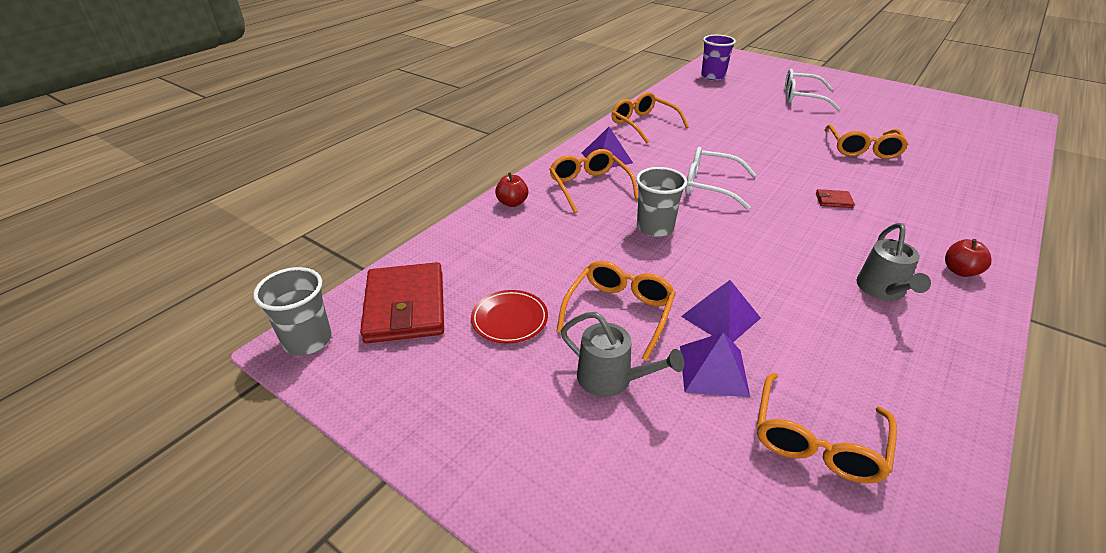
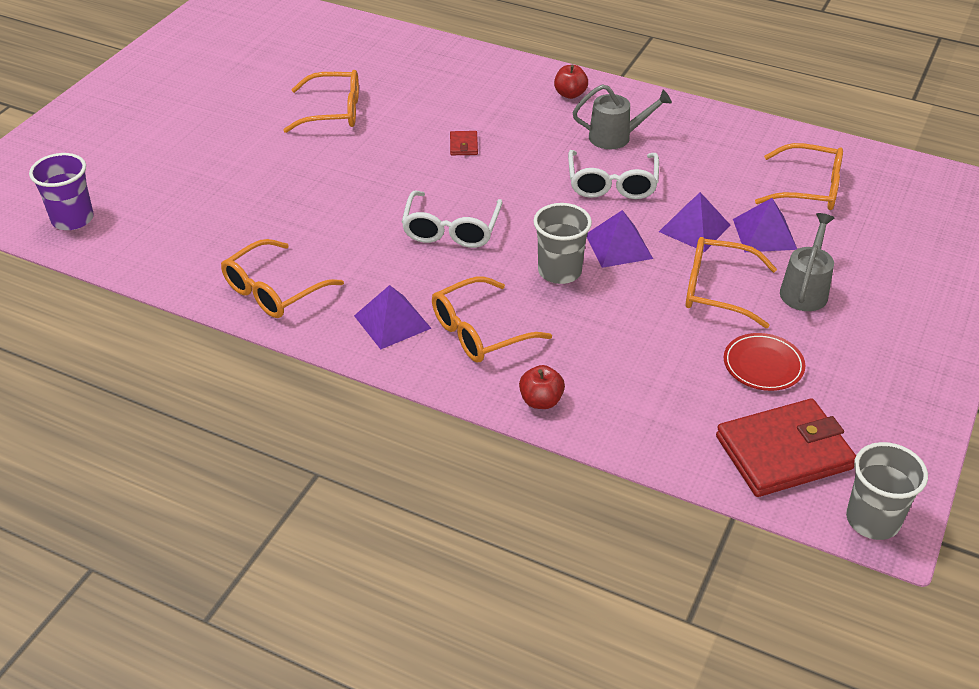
camera: 100 degrees left, 5 degrees up
white glasses [785,69,840,111] -> white glasses moved to [568,150,659,199]
none -> purple pyramid [587,210,653,268]

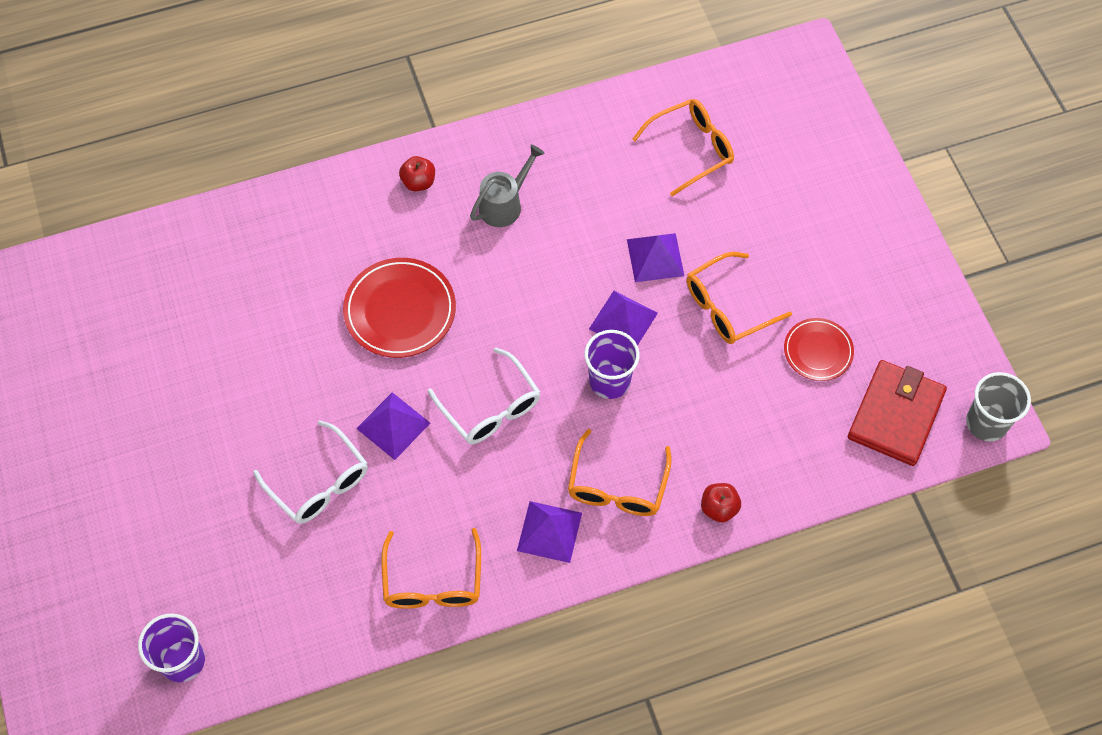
camera: 45 degrees left, 20 degrees up
orange glasses [283,70,359,133] -> none
red wallet [450,131,478,155] -> red plate [343,258,456,358]
grey cup [533,203,592,284] -> purple cup [585,330,640,399]
white glasses [568,150,659,199] -> white glasses moved to [253,420,368,524]
purple pyramid [733,198,797,252] -> purple pyramid moved to [356,392,430,460]
grey watering can [780,213,834,311] -> none

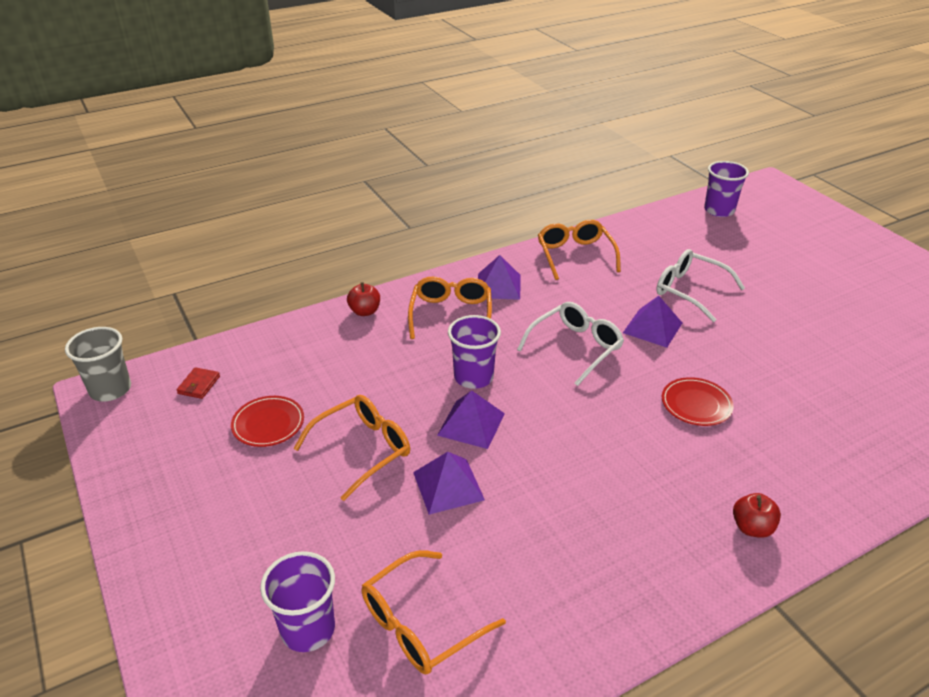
camera: 170 degrees right, 25 degrees down
red plate [343,258,456,358] -> red plate [662,377,734,426], size x0.61
white glasses [428,347,541,444] -> white glasses turned 90 degrees clockwise [517,302,624,386]
grey watering can [470,144,545,227] -> none
red wallet [848,360,947,466] -> red wallet [177,367,220,399], size x0.41
none -> purple cup [260,551,335,652]

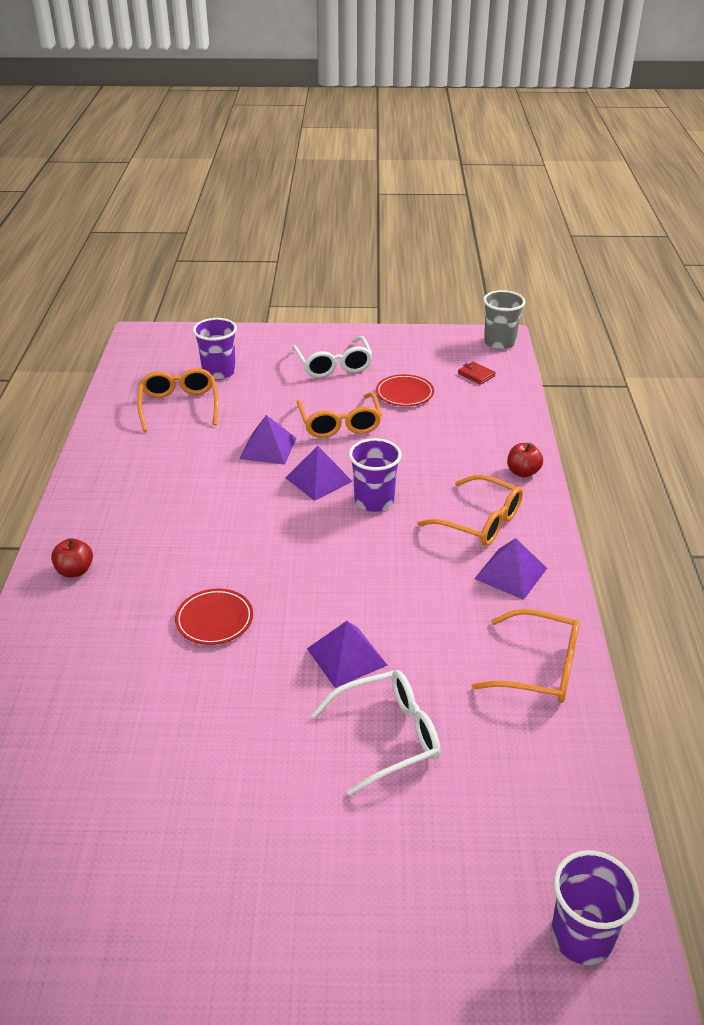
camera: 120 degrees right, 0 degrees up
white glasses [517,302,624,386] -> white glasses moved to [292,336,373,378]

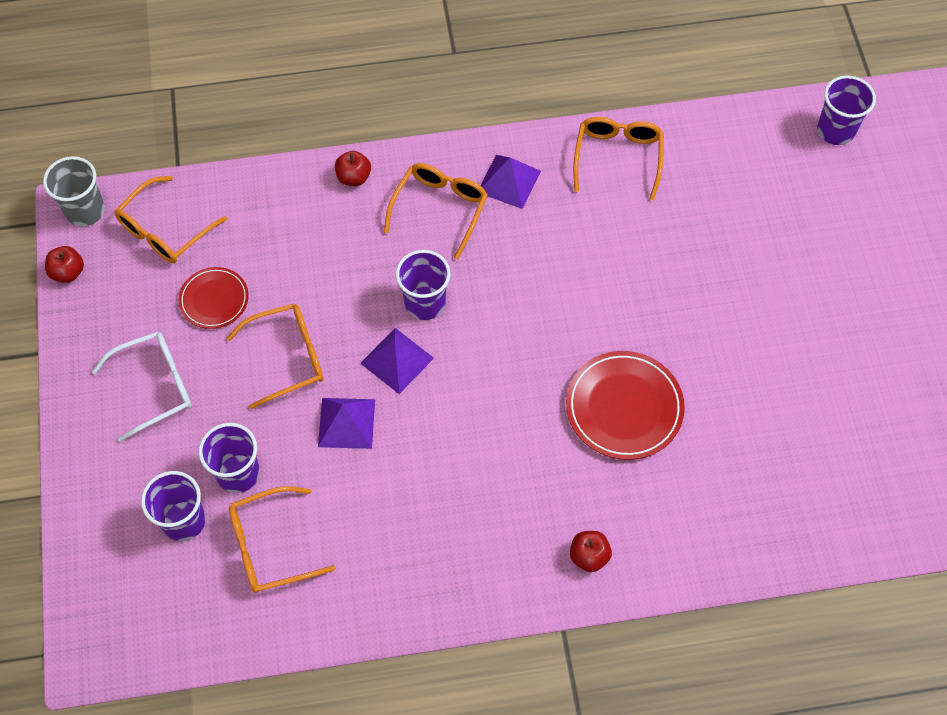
camera: 100 degrees left, 25 degrees up
red plate [175,589,253,645] -> red plate [566,351,685,460], size x1.63
purple pyramid [307,621,387,688] -> none
white glasses [311,670,440,796] -> none
red wallet [458,362,496,385] -> orange glasses [114,176,227,263]
none -> red apple [45,246,84,283]
none -> purple cup [199,423,260,493]

